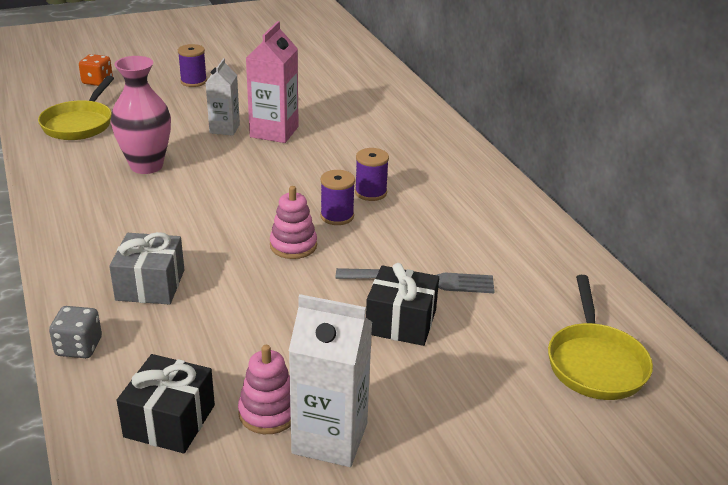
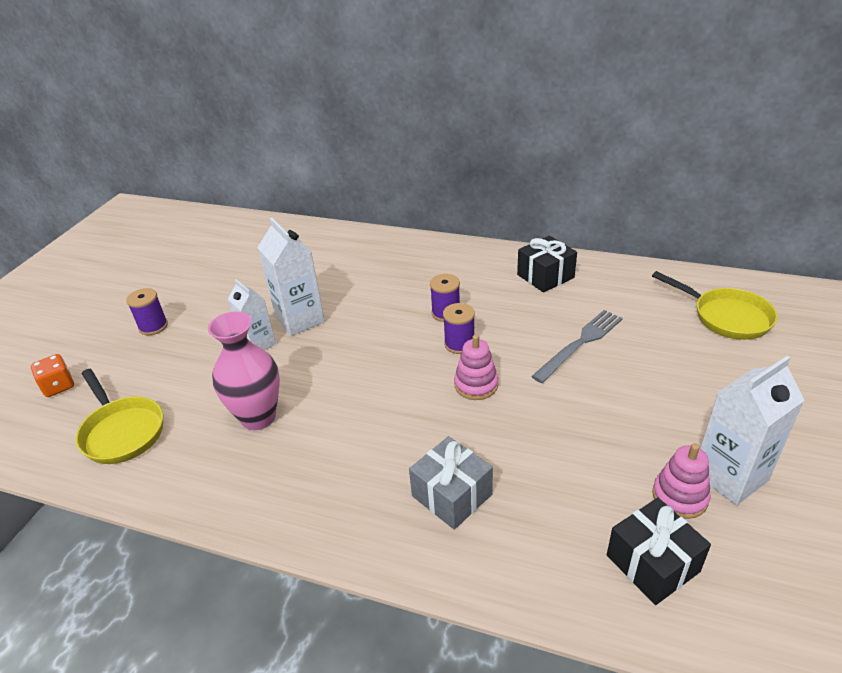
camera: 45 degrees left, 5 degrees up
grey dice [49,306,102,358] -> none
pink carton [246,21,299,143] -> white carton [257,218,325,336]
black gift [366,263,439,346] -> black gift moved to [517,235,577,293]

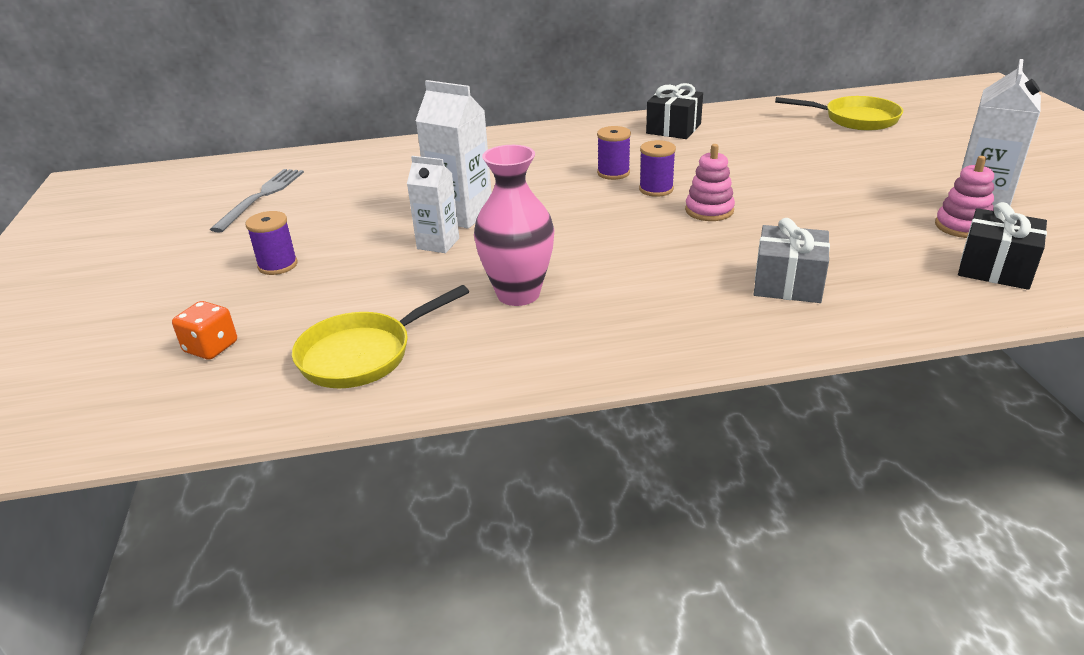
camera: 30 degrees left, 5 degrees down
yellow pan [76,369,163,464] -> yellow pan turned 120 degrees clockwise [292,285,469,388]
grey fork [531,310,623,383] -> grey fork moved to [210,169,304,233]

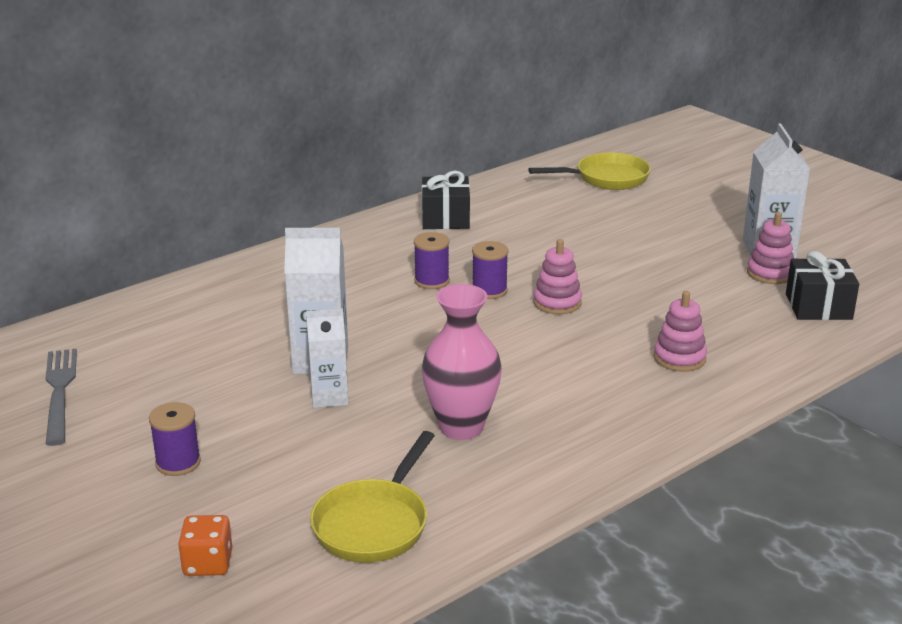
camera: 30 degrees left, 5 degrees down
grey gift [754,218,830,303] -> pink stacking toy [654,291,707,372]

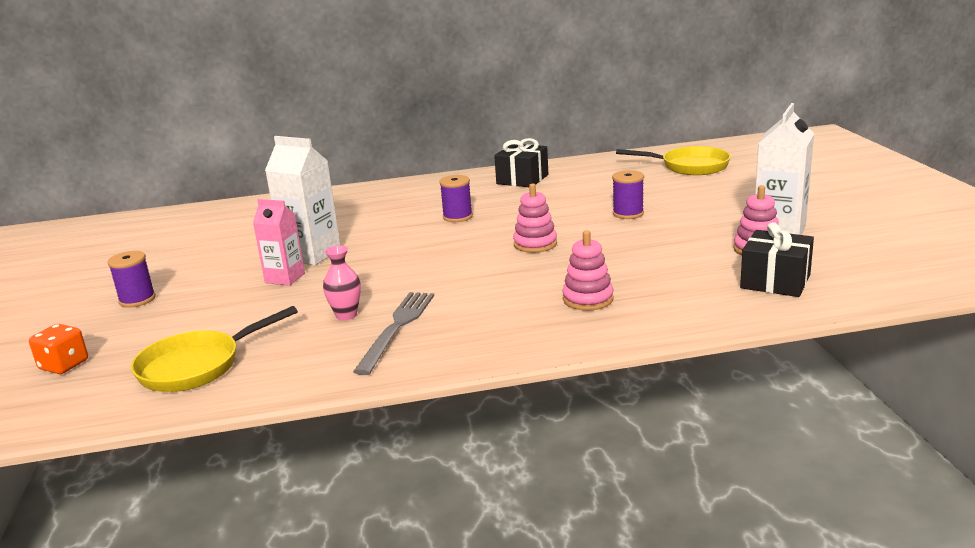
camera: 30 degrees right, 5 degrees down
grey fork [46,349,77,446] -> grey fork moved to [353,292,434,375]
white carton [306,309,348,408] -> pink carton [253,199,305,286]
pink vase [422,284,502,440] -> pink vase [323,246,361,320], size x0.53
purple spool [472,241,508,299] -> purple spool moved to [612,170,644,219]

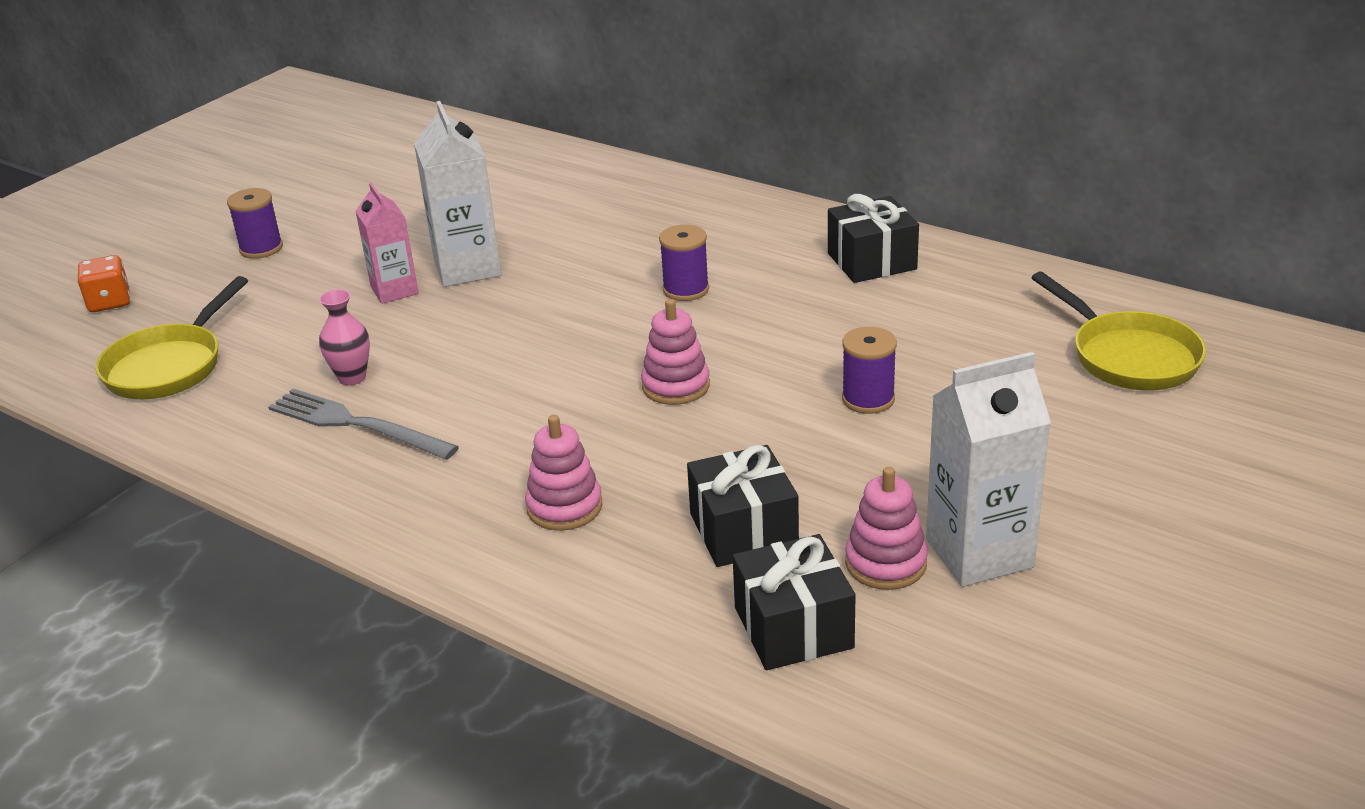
camera: 45 degrees right, 10 degrees up
yellow pan [131,306,298,392] -> yellow pan turned 75 degrees counterclockwise [95,276,248,399]
grey fork [353,292,434,375] -> grey fork turned 120 degrees counterclockwise [268,389,459,460]
none -> black gift [687,445,799,567]

